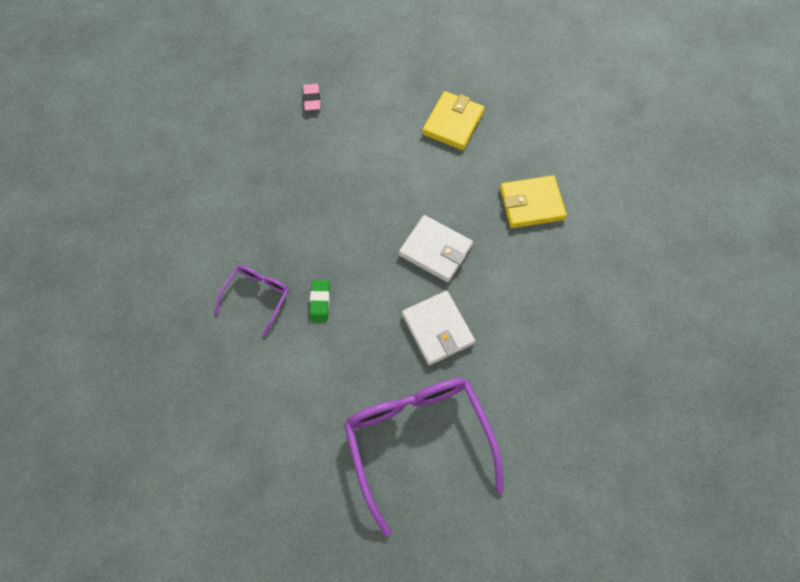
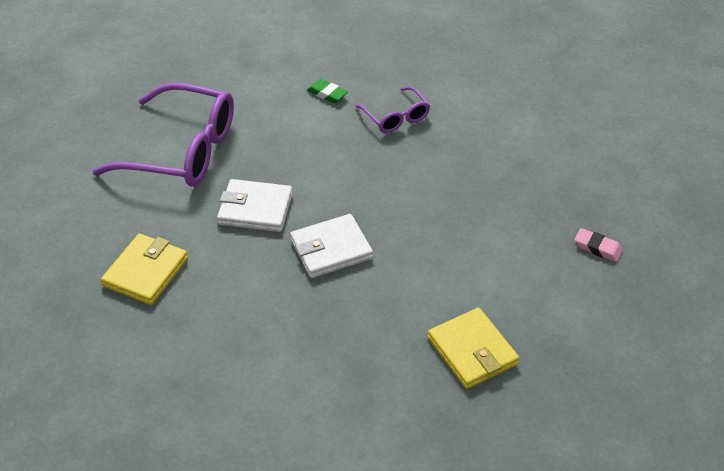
camera: 125 degrees right, 20 degrees down
green eraser [310,280,330,322] -> green eraser moved to [307,79,348,103]
yellow wallet [500,175,567,228] -> yellow wallet moved to [101,233,188,305]

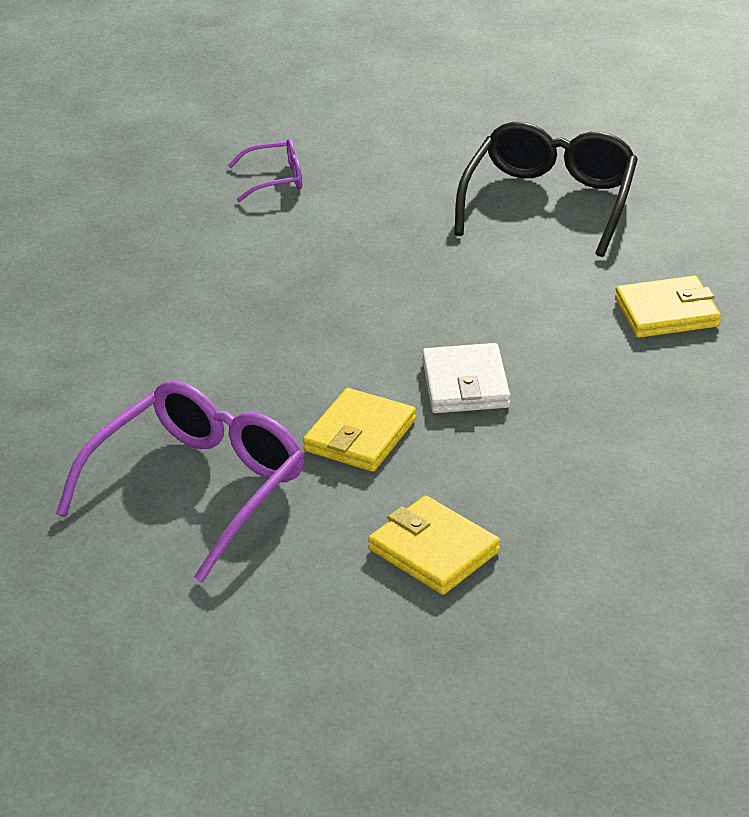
camera: 70 degrees left, 10 degrees down
white wallet [217,179,293,232] -> yellow wallet [303,388,416,472]
green eraser [307,79,348,103] -> none
purple glasses [355,86,430,133] -> purple glasses moved to [228,138,302,202]
pink eraser [574,228,623,262] -> black glasses [454,122,638,257]

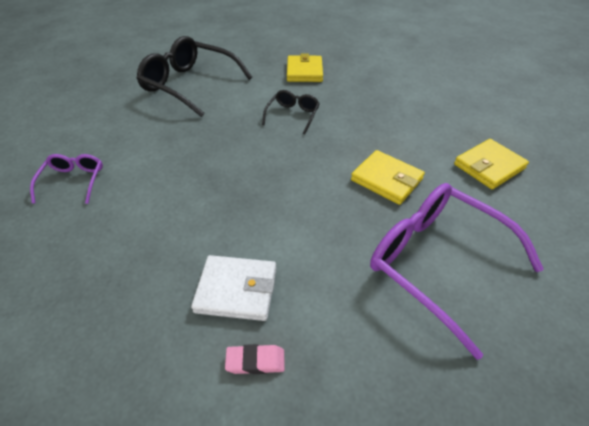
camera: 80 degrees left, 10 degrees up
white wallet [422,343,511,413] -> white wallet moved to [191,255,276,321]
none -> pink eraser [225,344,285,374]
none -> black glasses [262,90,320,134]

